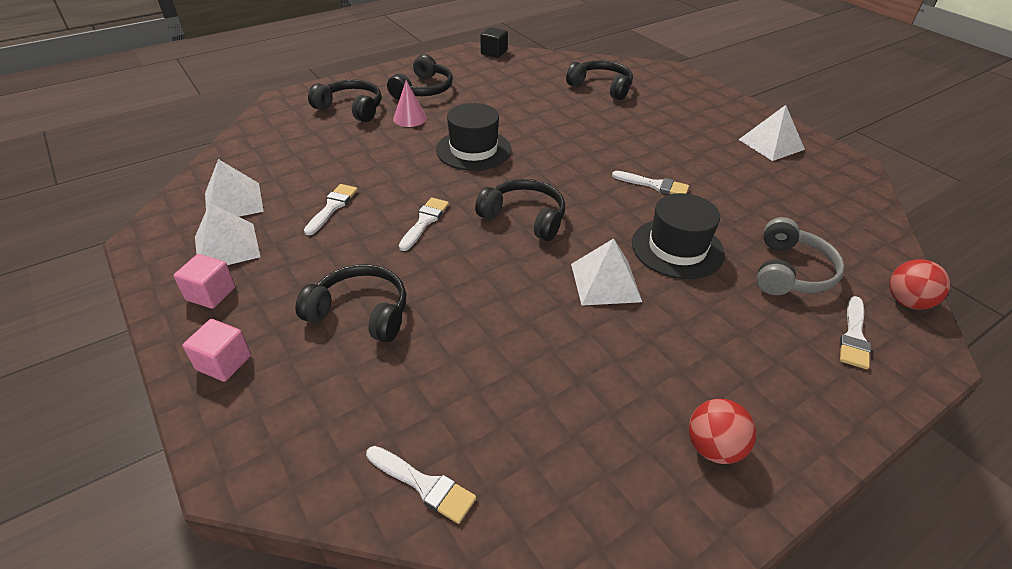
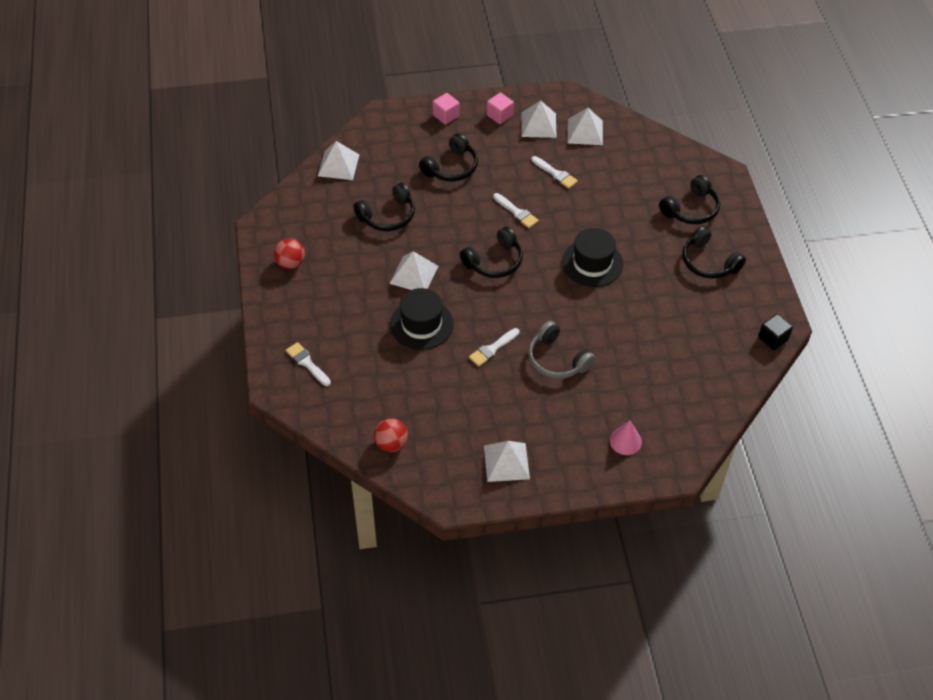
camera: 115 degrees right, 10 degrees up
white brush [366,446,476,524] -> white pyramid [318,141,359,180]
pink cone [393,80,427,127] -> pink cone moved to [610,420,642,455]
black headphones [566,60,633,100] -> black headphones moved to [354,183,415,231]
grey headphones [757,217,845,295] -> grey headphones moved to [528,321,595,379]
red ball [889,259,950,310] -> red ball moved to [374,418,408,452]

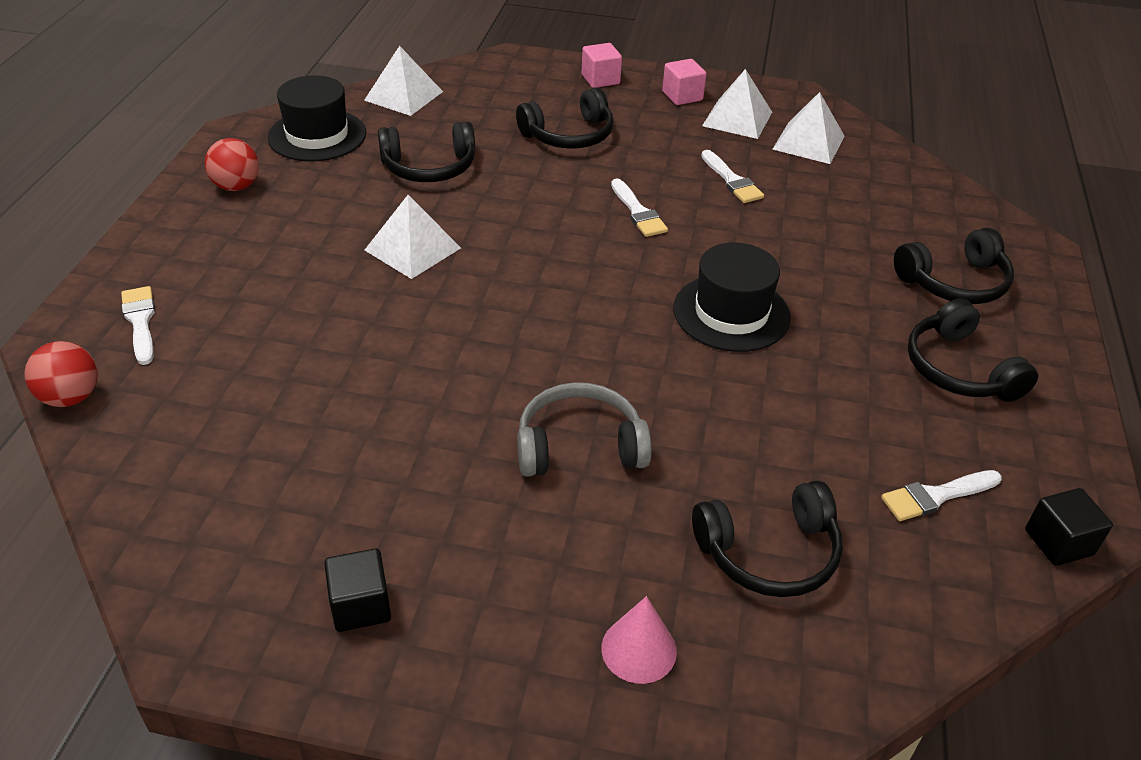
camera: 20 degrees right, 10 degrees down
red ball [374,418,408,452] -> red ball moved to [24,341,98,407]
black hat [390,288,454,350] -> black hat moved to [267,75,366,162]
black headphones [460,227,523,278] -> black headphones moved to [692,480,843,597]
white brush [469,328,519,367] -> white brush moved to [881,470,1002,521]
white pyramid [484,441,530,482] -> black cube [324,548,391,632]
grey headphones [528,321,595,379] -> grey headphones turned 105 degrees clockwise [517,382,652,477]

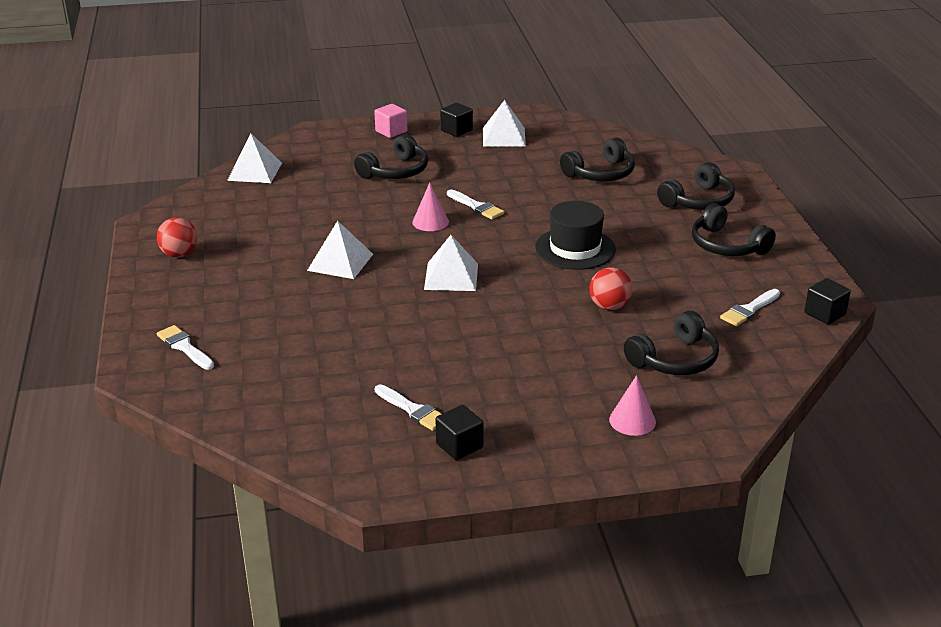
camera: 20 degrees left, 10 degrees down
red ball [24,341,98,407] -> red ball moved to [589,267,633,310]
black hat [267,75,366,162] -> none
black headphones [378,122,475,182] -> black headphones moved to [560,137,635,181]
grey headphones [517,382,652,477] -> none
pink cube [662,59,706,105] -> black cube [440,103,473,137]
white brush [701,150,764,203] -> white brush moved to [375,384,442,431]
white pyramid [772,92,845,164] -> white pyramid moved to [424,235,478,291]
none -> pink cone [412,183,449,231]

